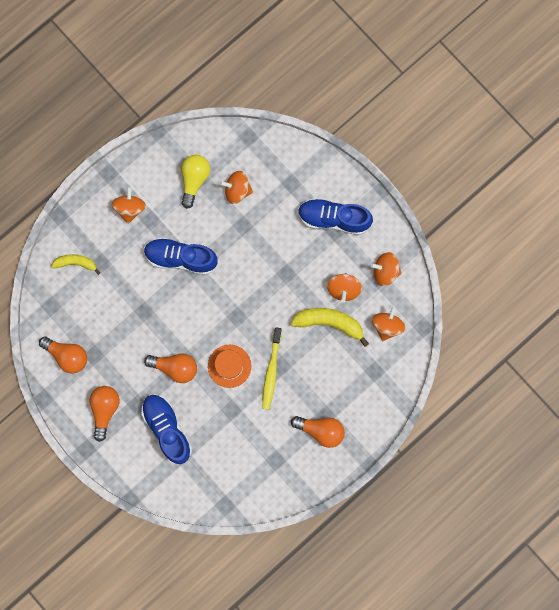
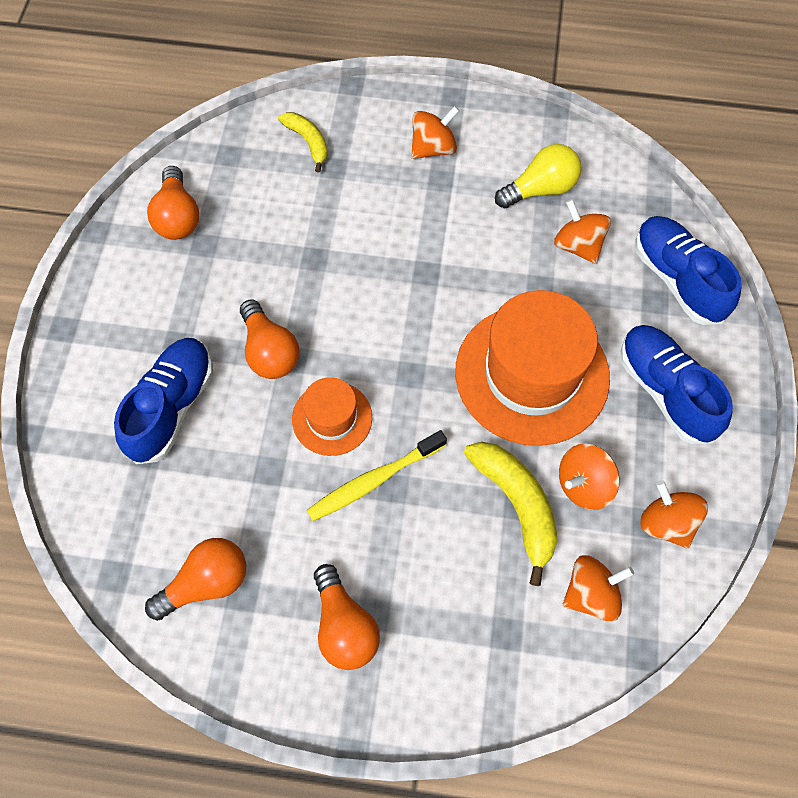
camera: 50 degrees right, 15 degrees down
orange light bulb [89,386,120,442] -> orange light bulb moved to [145,538,246,621]
blue shoe [144,237,218,275] -> blue shoe moved to [635,216,742,325]
none -> orange hat [455,290,610,446]

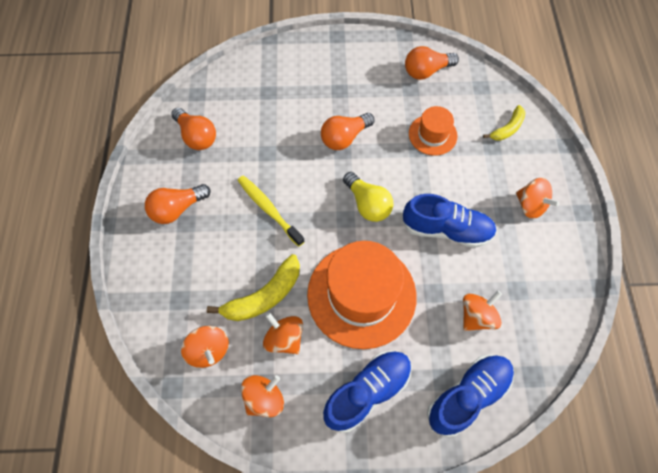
camera: 80 degrees right, 0 degrees up
blue shoe [114,338,213,464] -> blue shoe moved to [402,194,497,248]
orange hat [292,377,372,456] -> orange hat moved to [409,106,458,156]
yellow light bulb [495,144,581,208] -> yellow light bulb moved to [343,172,393,222]

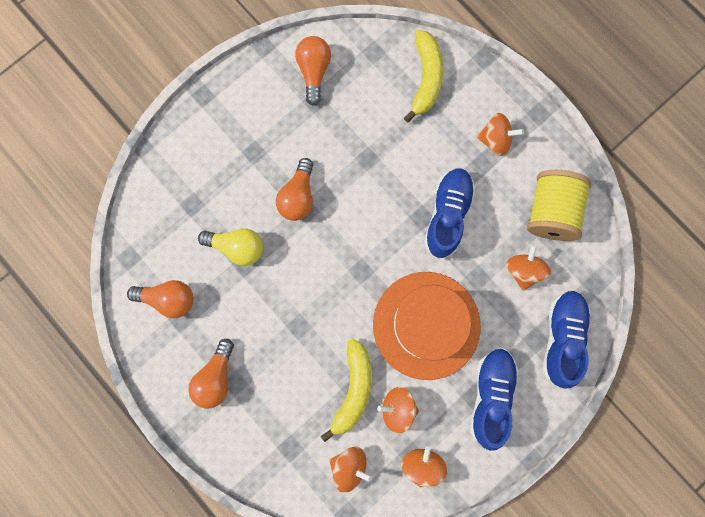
camera: 40 degrees left, 15 degrees up
yellow toothbrush [238,176,305,247] -> none
yellow light bulb [343,172,393,222] -> yellow light bulb moved to [198,228,263,266]
blue shoe [402,194,497,248] -> blue shoe turned 45 degrees counterclockwise [424,169,475,259]
orange light bulb [405,46,459,80] -> orange light bulb turned 150 degrees clockwise [295,36,331,106]
orange hat [409,106,458,156] -> none
yellow banana [483,105,525,141] -> yellow banana [404,30,443,122], size x1.61
none -> yellow spool [527,170,591,241]

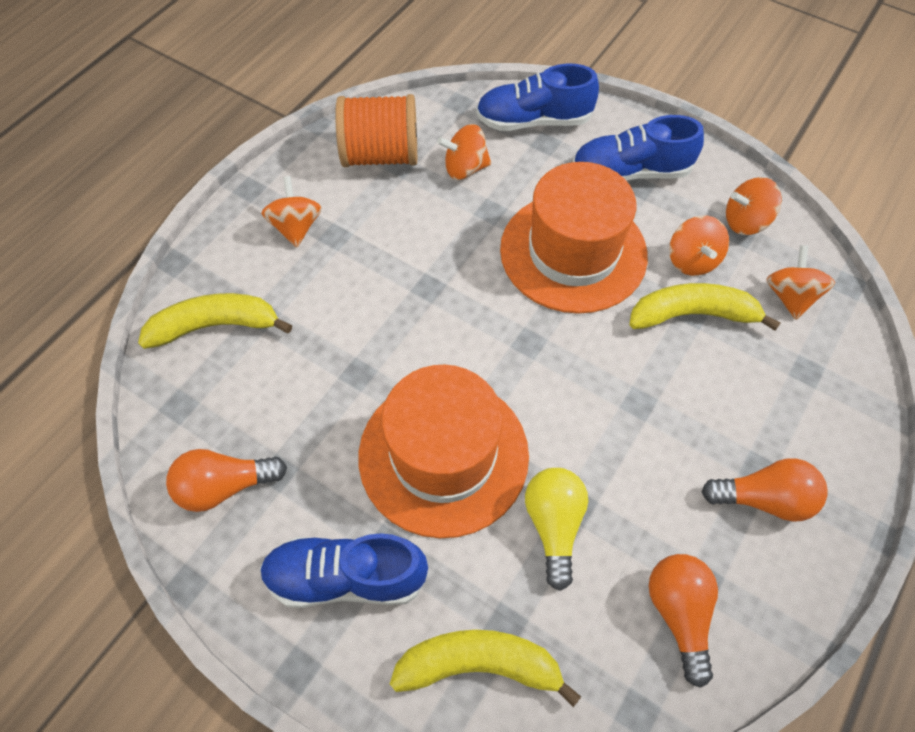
camera: 105 degrees left, 20 degrees down
orange light bulb [276,158,313,221] -> orange hat [359,364,529,538]
blue shoe [424,169,475,259] -> blue shoe moved to [260,533,428,608]
yellow spool [527,170,591,241] -> orange spool [335,94,417,167]
none -> yellow banana [390,630,581,707]

